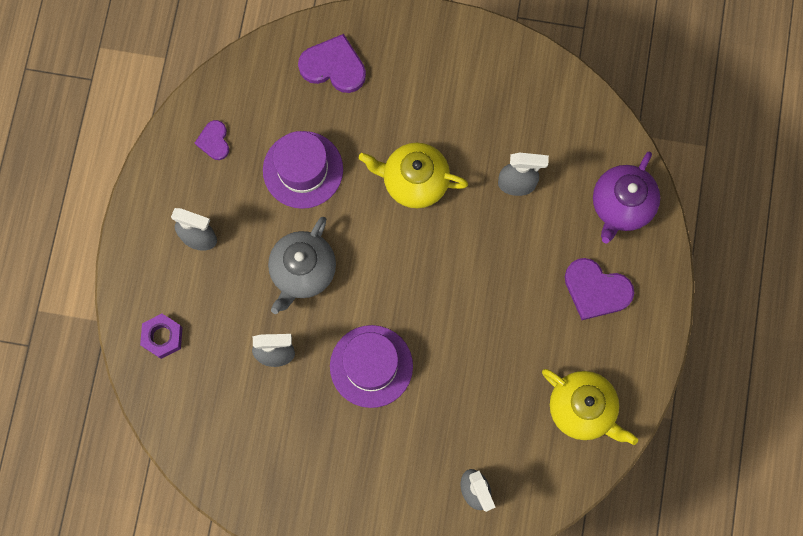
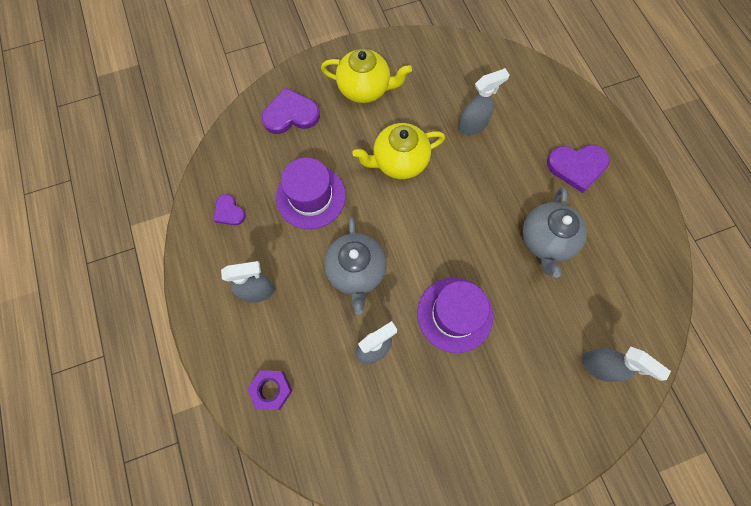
camera: 30 degrees left, 5 degrees down
yellow teapot [542,369,638,445] -> yellow teapot moved to [321,49,412,103]
purple teapot [593,152,660,243] -> none
none -> grey teapot [523,187,587,278]

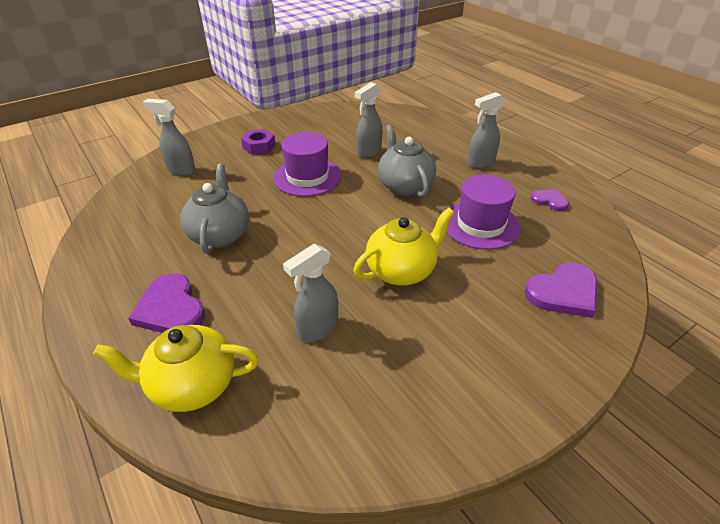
camera: 165 degrees right, 30 degrees down
purple nut [247,370,292,410] -> purple nut moved to [241,129,276,155]
yellow teapot [321,49,412,103] -> yellow teapot moved to [93,325,259,412]
purple heart [547,145,610,193] -> purple heart turned 105 degrees counterclockwise [128,274,205,333]

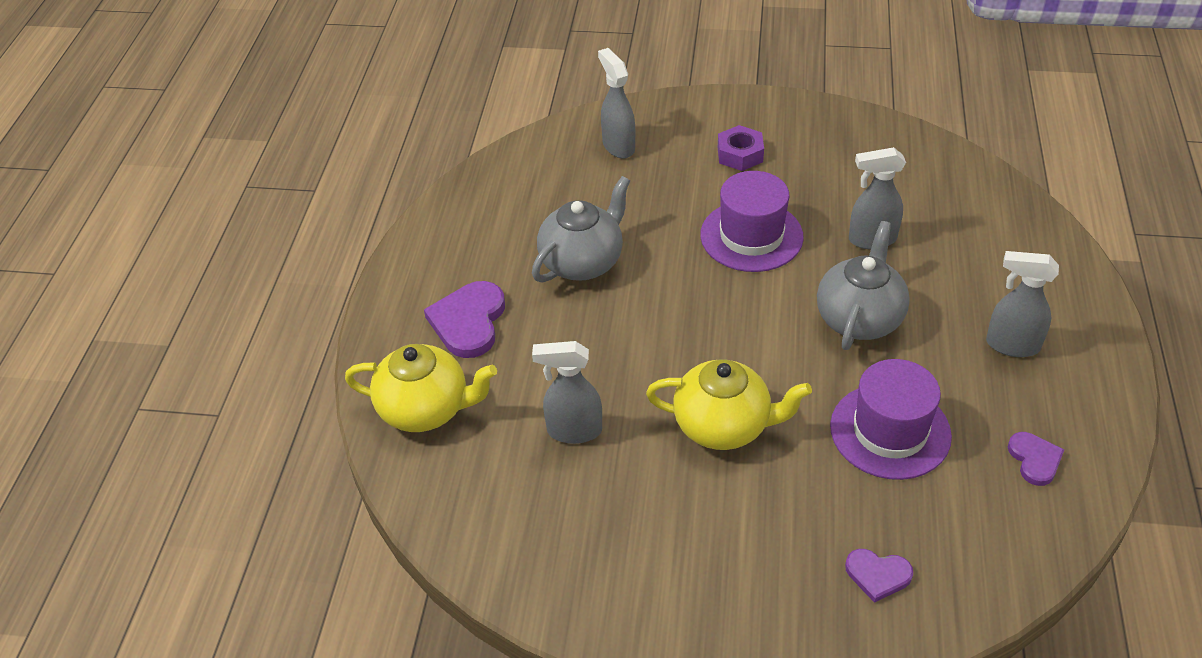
camera: 45 degrees right, 5 degrees up
yellow teapot [93,325,259,412] -> yellow teapot turned 150 degrees clockwise [345,344,497,432]
purple heart [525,262,598,318] -> purple heart [845,549,913,603], size x0.58

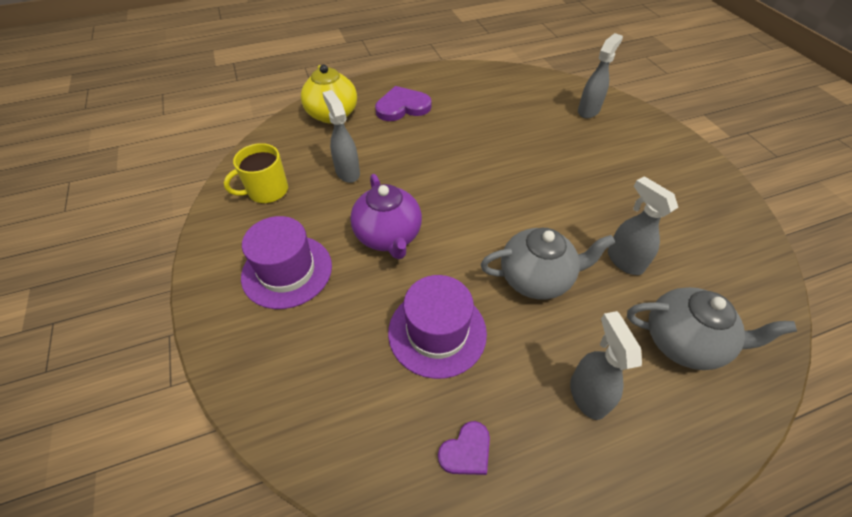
camera: 60 degrees right, 5 degrees up
grey teapot [532,176,630,282] -> grey teapot moved to [627,287,797,370]
yellow teapot [646,359,812,450] -> purple teapot [350,174,422,260]
purple hat [700,171,804,272] -> purple hat moved to [241,216,332,309]
purple nut [718,125,764,171] -> none
purple heart [845,549,913,603] -> none
none -> yellow mug [224,143,288,203]

